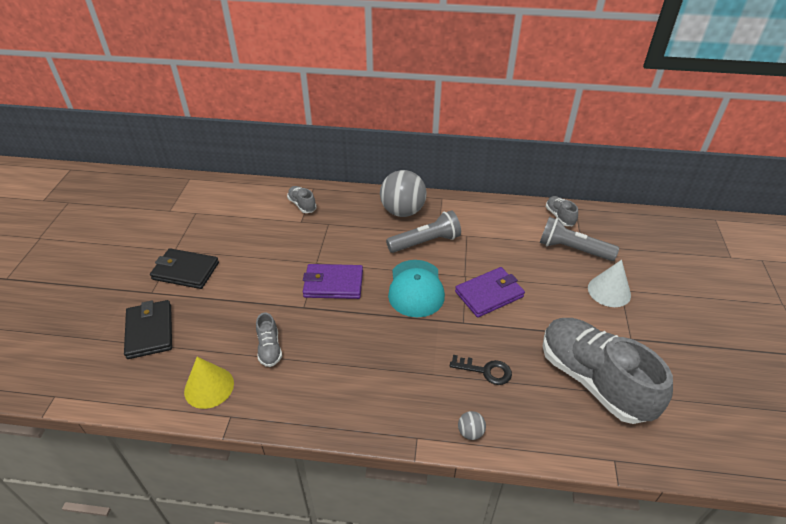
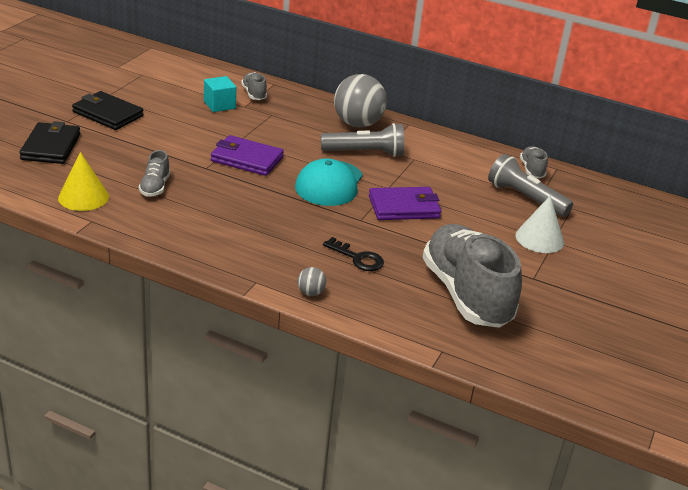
camera: 15 degrees right, 10 degrees down
none -> turquoise cube [204,76,236,112]

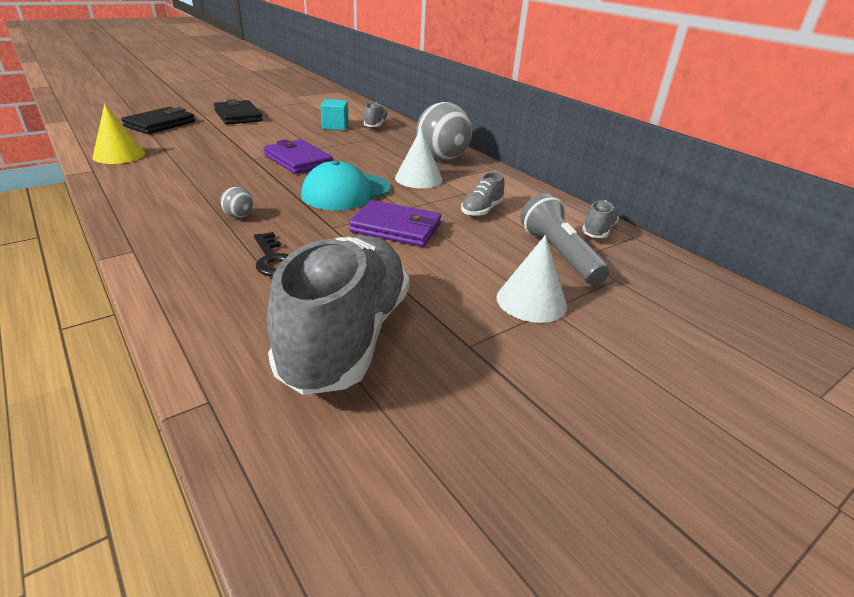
camera: 30 degrees right, 0 degrees up
grey shoe [139,150,170,197] -> grey shoe moved to [461,172,505,217]
grey ball [297,267,326,296] -> grey ball moved to [220,187,253,218]
grey flashlight [321,123,404,157] -> white cone [395,128,443,188]

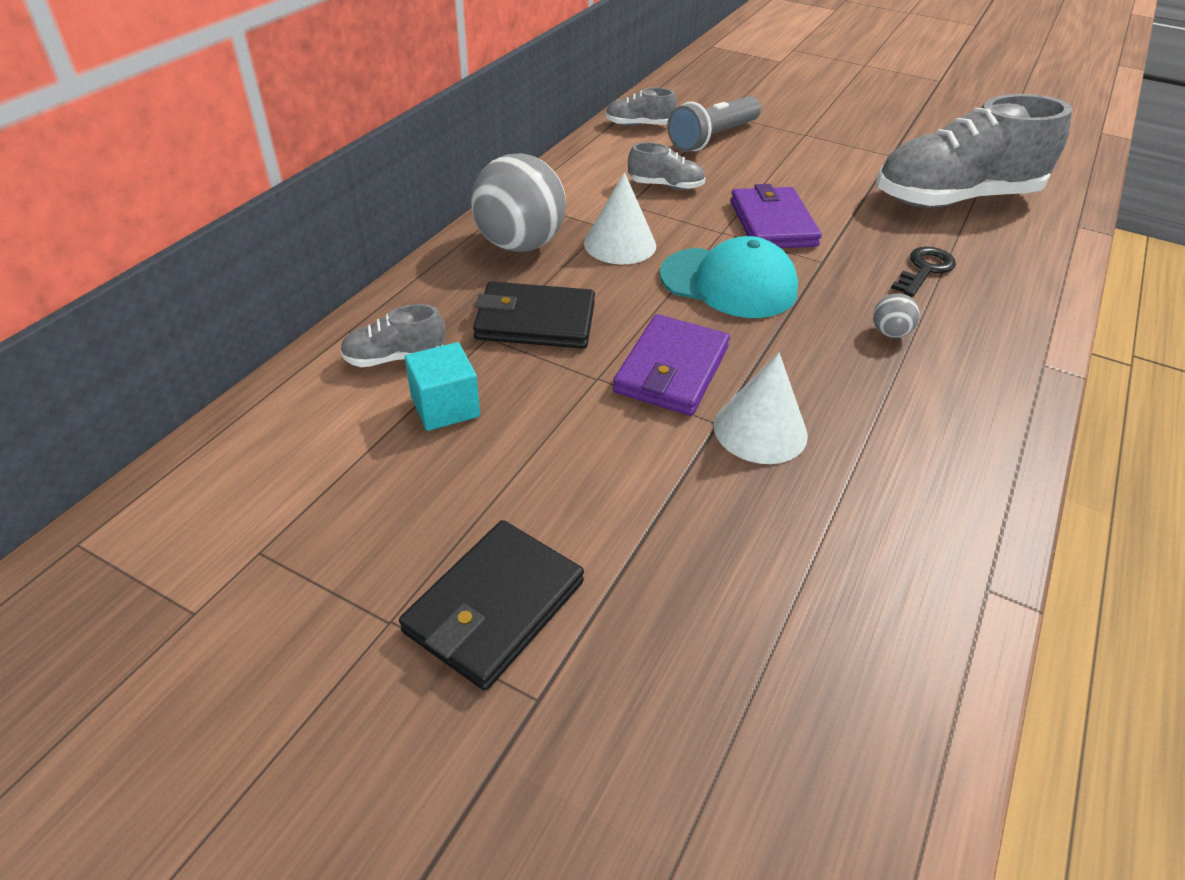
camera: 115 degrees left, 10 degrees up
yellow cone [92,104,145,164] -> none
black wallet [121,107,195,134] -> black wallet moved to [473,281,595,349]
white cone [496,235,567,323] -> white cone moved to [714,353,808,464]

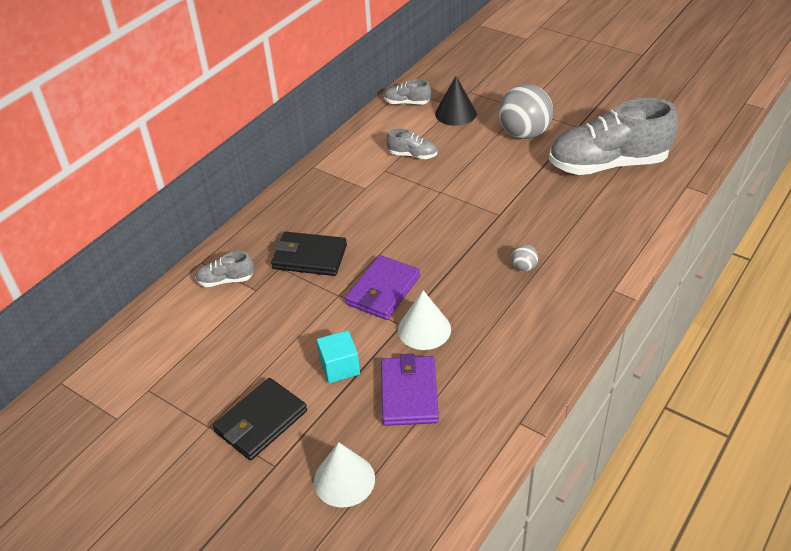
camera: 10 degrees right, 0 degrees up
turquoise cube [405,342,480,431] -> turquoise cube moved to [317,330,360,383]
grey ball [471,153,566,252] -> grey ball moved to [498,84,553,139]
white cone [584,172,656,265] -> white cone moved to [314,442,375,508]
turquoise cap [660,236,798,318] -> none
grey flashlight [667,96,761,152] -> black cone [435,76,476,126]
purple wallet [730,184,822,248] -> purple wallet moved to [381,354,439,426]
black key [891,247,956,297] -> none

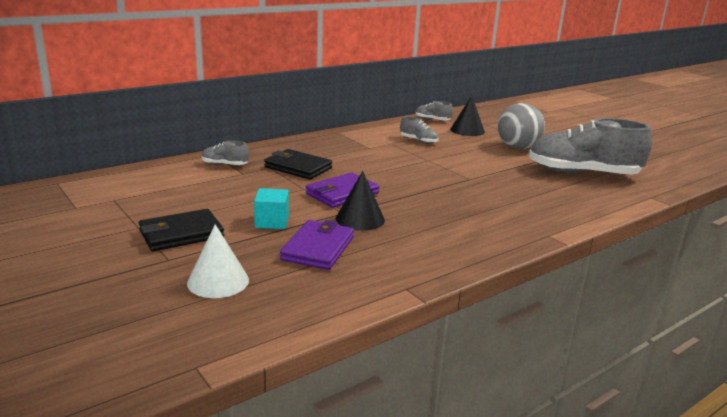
camera: 15 degrees right, 20 degrees down
white cone [398,290,451,350] -> black cone [336,171,385,231]
grey ball [511,245,538,271] -> none

